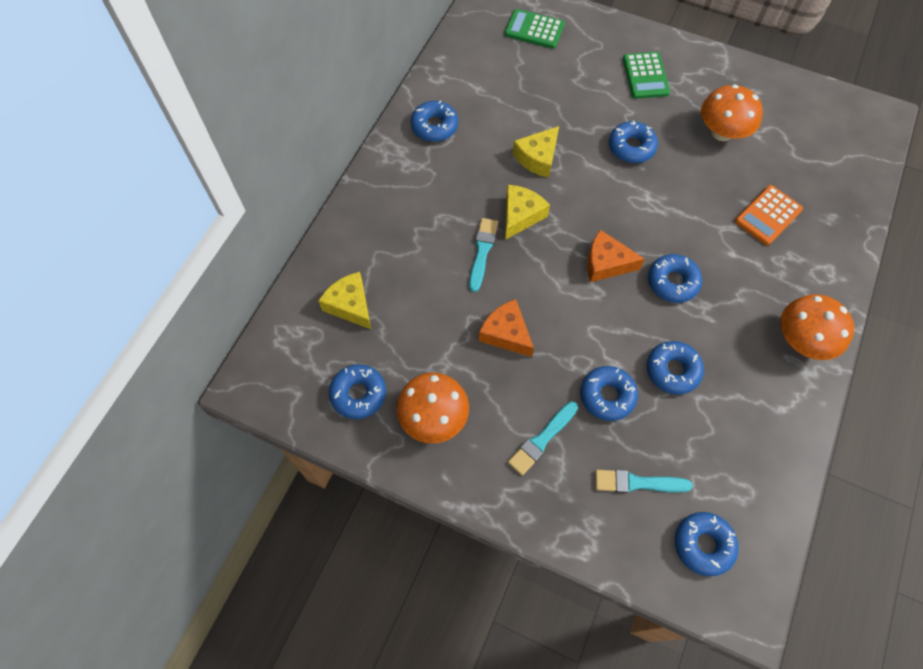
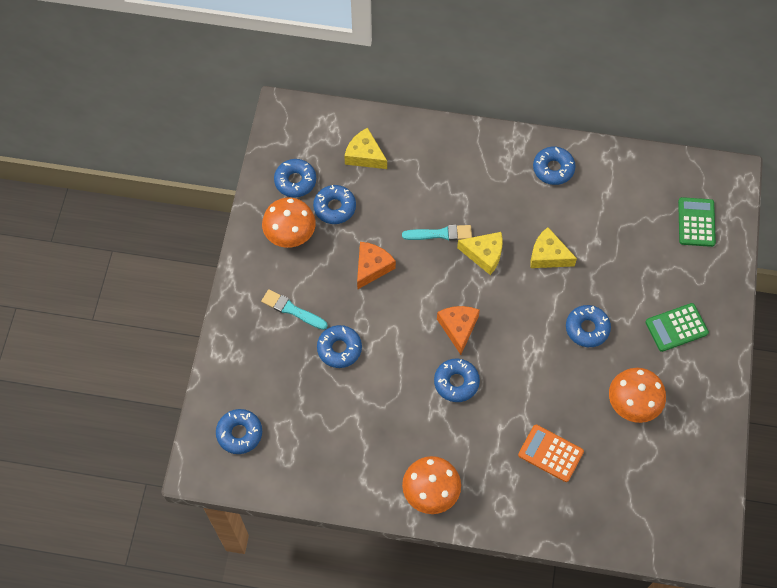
camera: 75 degrees right, 0 degrees up
yellow cheese [318,272,371,329] -> yellow cheese turned 90 degrees counterclockwise [344,128,387,169]
turquoise brush [595,470,692,493] -> none
blue donut [647,341,704,395] -> blue donut moved to [313,185,356,224]

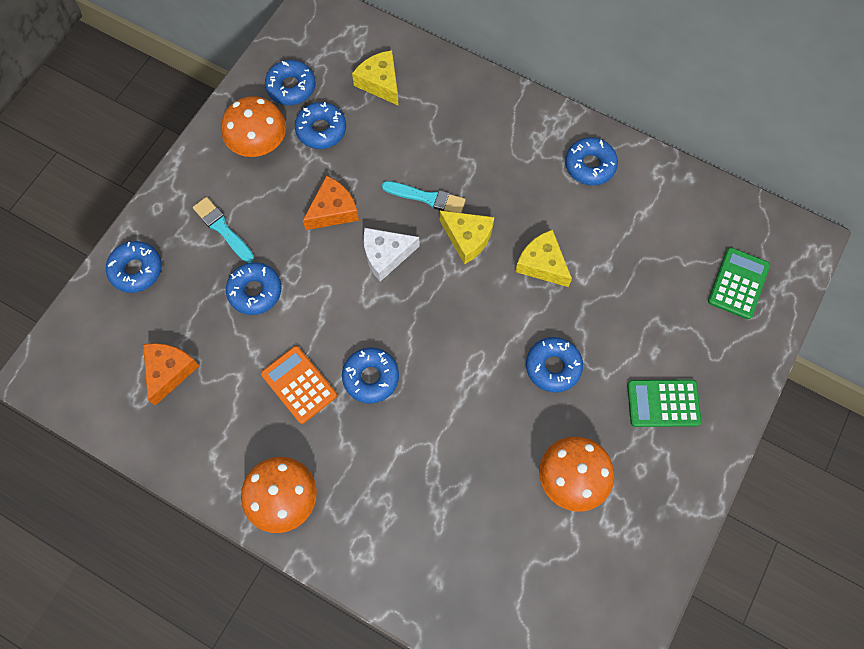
camera: 20 degrees right, 5 degrees up
blue donut [216,409,262,454] -> blue donut moved to [106,241,162,293]
orange cheese [437,306,480,355] -> orange cheese moved to [143,343,199,405]
orange calculator [518,424,584,482] -> orange calculator moved to [261,346,337,424]
none -> white cheese [363,228,420,282]

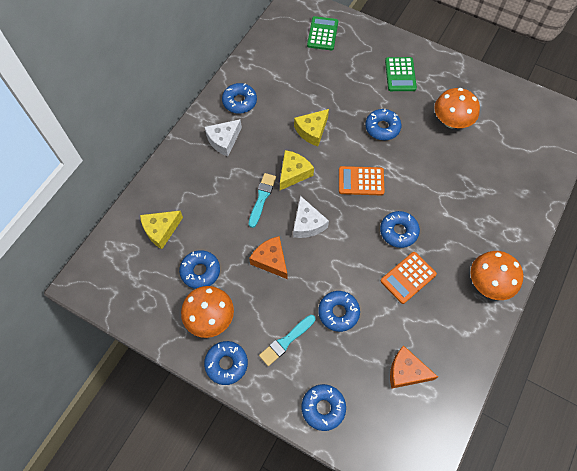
camera: 90 degrees left, 5 degrees down
blue donut [265,60,315,105] -> blue donut moved to [204,341,248,385]
green calculator [708,247,770,319] -> green calculator turned 75 degrees clockwise [307,16,338,50]
none -> white cheese [205,119,242,157]
none -> orange calculator [339,166,385,196]

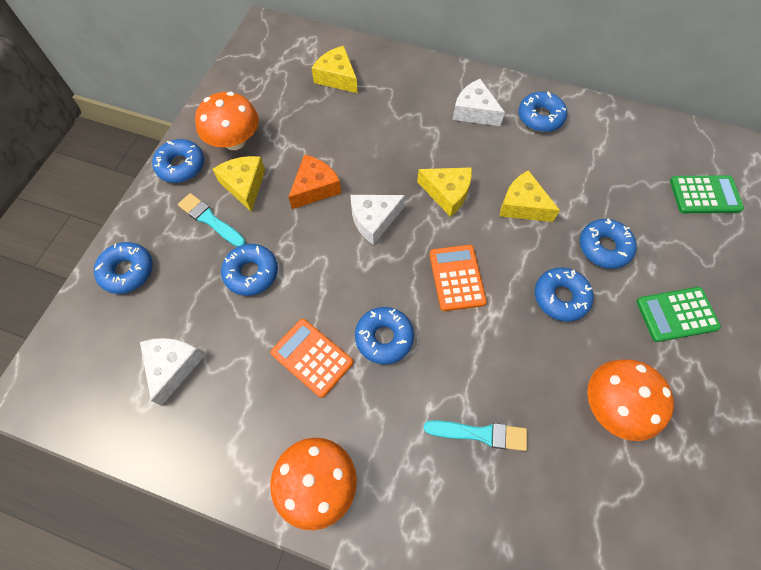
camera: 80 degrees right, 0 degrees up
blue donut [179,250,220,289] -> blue donut moved to [580,219,637,269]
turquoise brush [249,173,276,228] -> turquoise brush moved to [424,420,527,451]
orange cheese [390,345,438,389] -> white cheese [140,338,204,406]
none -> yellow cheese [213,156,265,212]

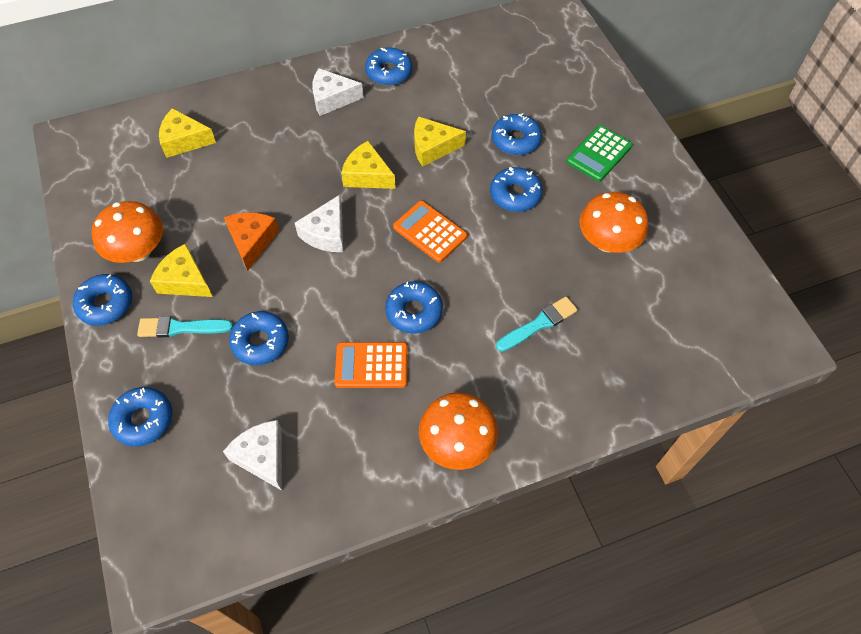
camera: 40 degrees left, 5 degrees down
yellow cheese [417,167,472,217] -> yellow cheese turned 135 degrees counterclockwise [341,141,396,189]
green calculator [670,175,744,213] -> none

